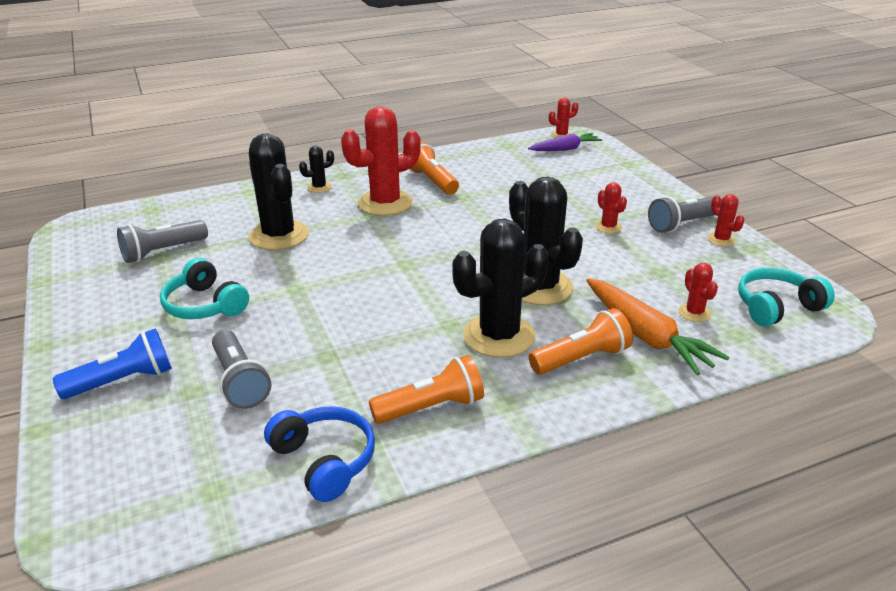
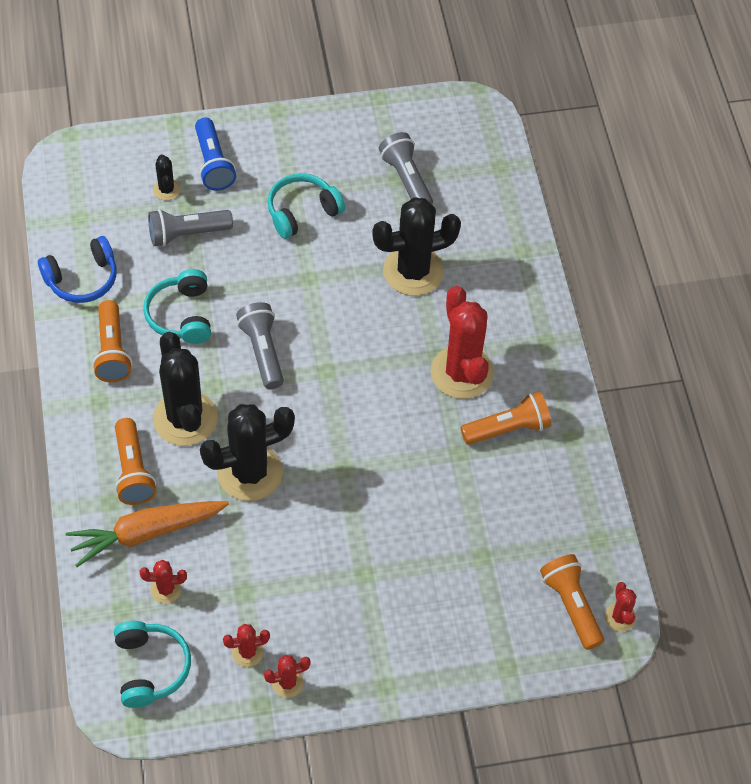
camera: 100 degrees right, 25 degrees up
black cactus [299,146,334,193] -> black cactus moved to [153,154,180,201]
purple carrot [528,133,602,151] -> orange flashlight [540,554,604,650]
red cactus [595,182,627,233] -> red cactus moved to [223,624,270,667]
grey flashlight [648,196,721,233] -> grey flashlight moved to [236,302,284,389]
none -> turquoise headphones [143,269,211,344]

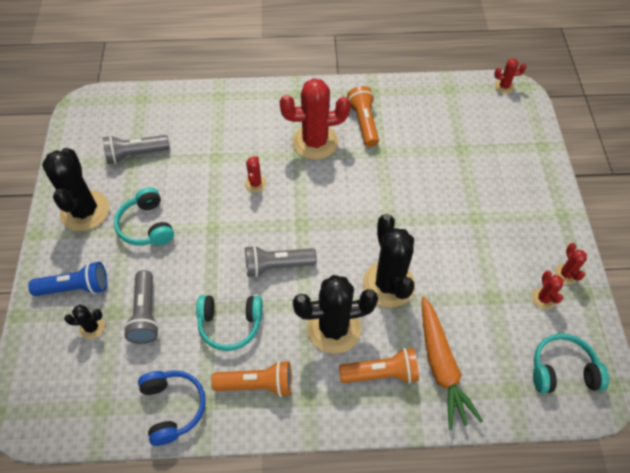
camera: 80 degrees left, 0 degrees up
red cactus [140,560,187,603] -> red cactus moved to [245,156,266,193]
black cactus [372,197,461,296] -> black cactus moved to [42,148,110,231]
orange flashlight [540,554,604,650] -> none

